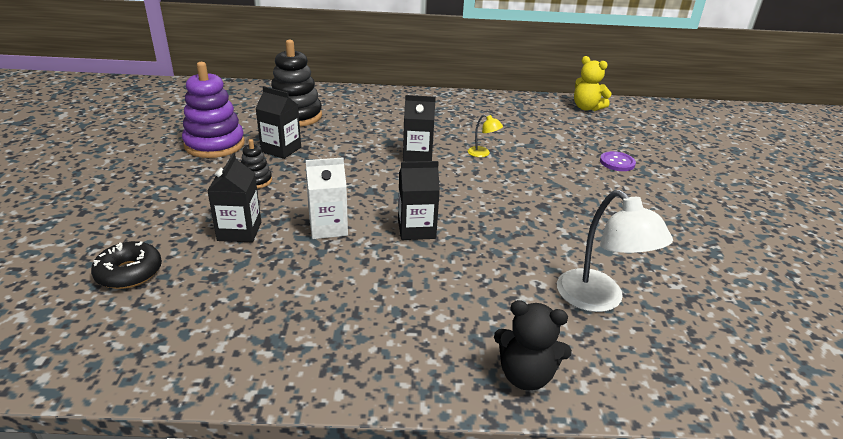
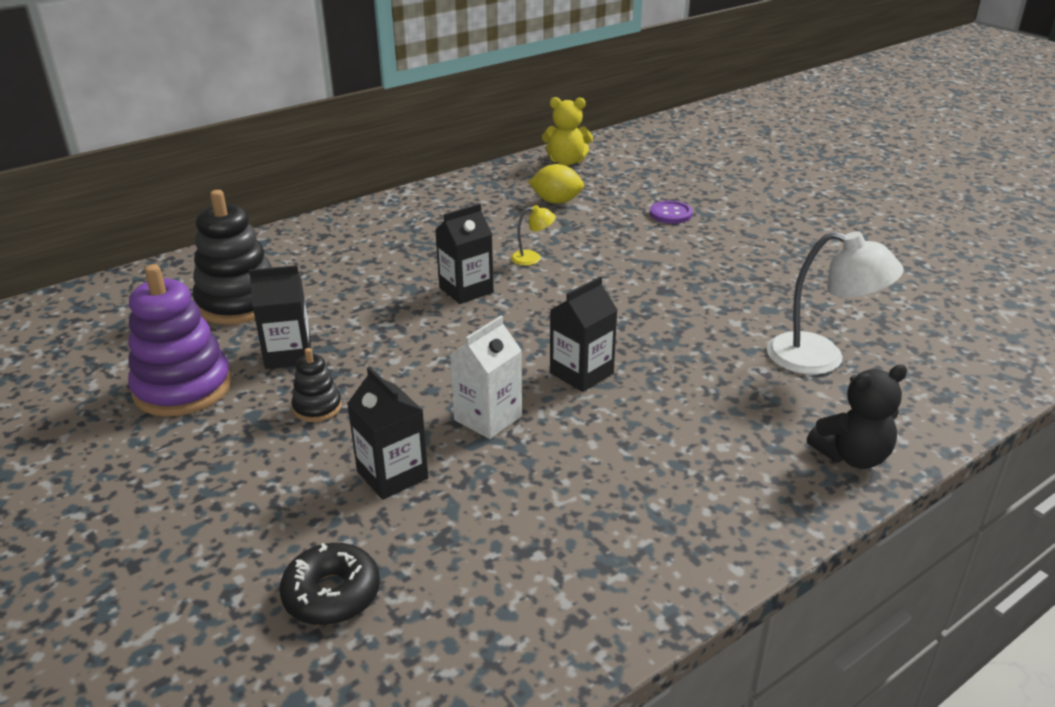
camera: 35 degrees left, 0 degrees up
none -> yellow lemon [528,164,584,204]

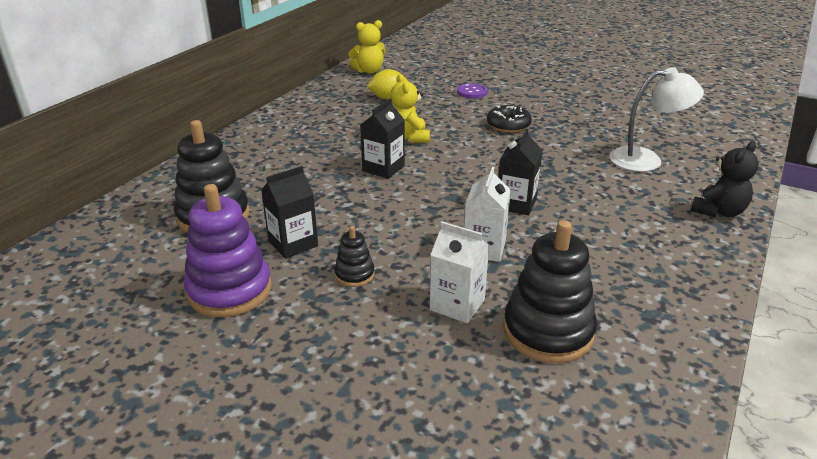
camera: 25 degrees left, 0 degrees up
black donut [279,543,380,625] -> black donut moved to [487,105,532,133]
black carton [347,366,428,500] -> white carton [430,222,489,323]
yellow lamp [511,205,556,265] -> yellow teddy bear [390,74,430,143]
none -> black stacking toy [503,220,597,363]

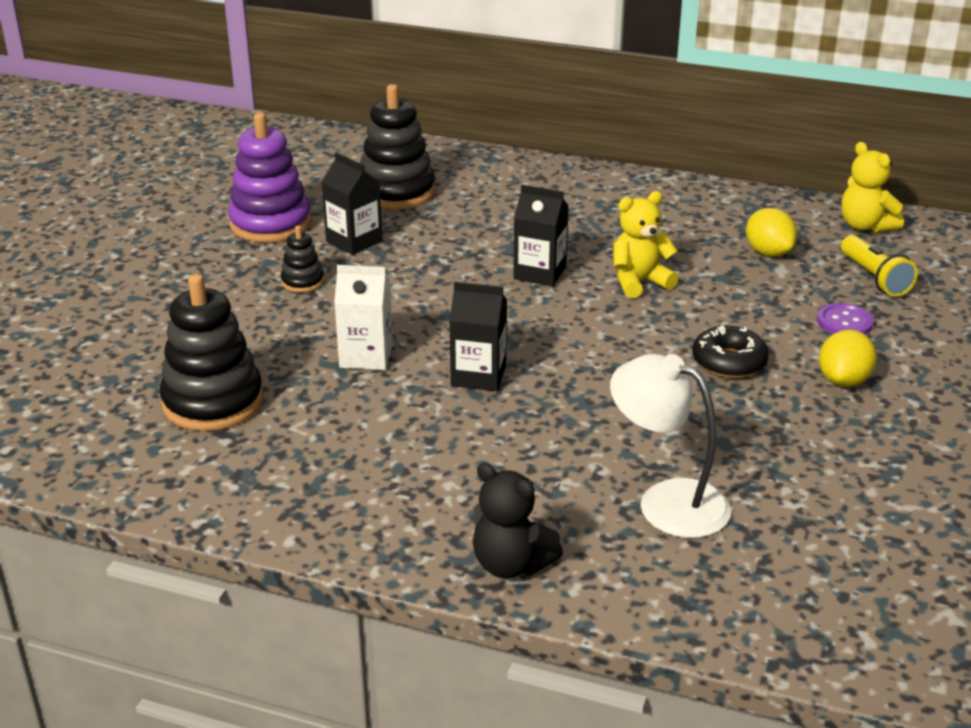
camera: 80 degrees right, 0 degrees up
white carton [430,222,489,323] -> none
white lamp [609,67,704,172] -> white lamp turned 135 degrees clockwise [610,354,731,538]
none -> yellow lemon [819,329,877,387]
none -> yellow flashlight [841,235,918,297]

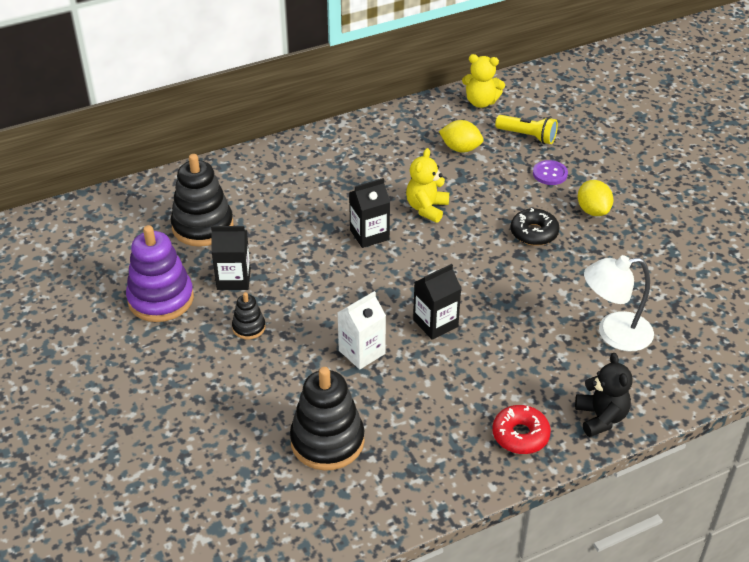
camera: 45 degrees left, 10 degrees up
black teddy bear [473,463,563,579] -> black teddy bear turned 90 degrees counterclockwise [575,353,633,437]
none -> red donut [492,405,551,454]

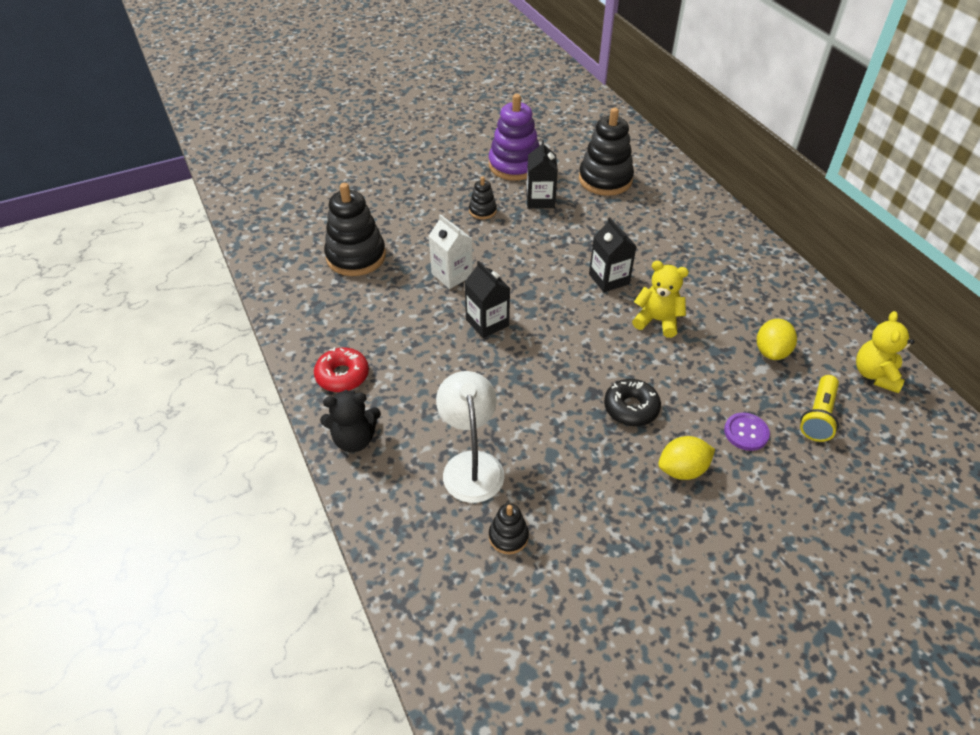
camera: 90 degrees right, 5 degrees up
none -> black stacking toy [489,503,529,555]

